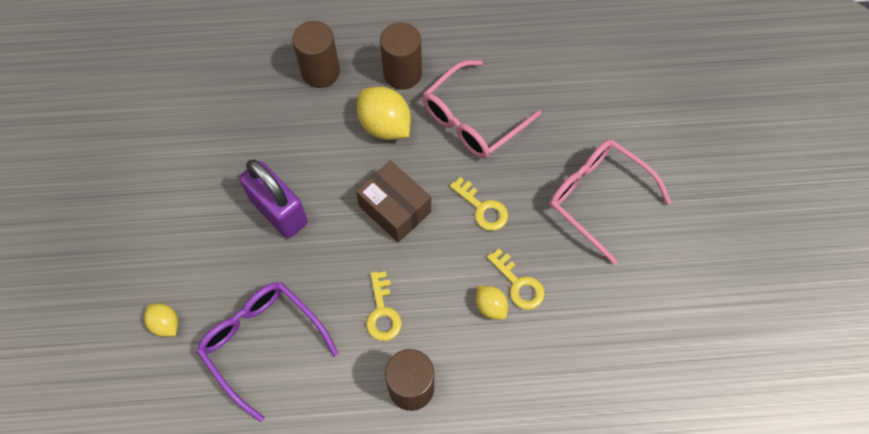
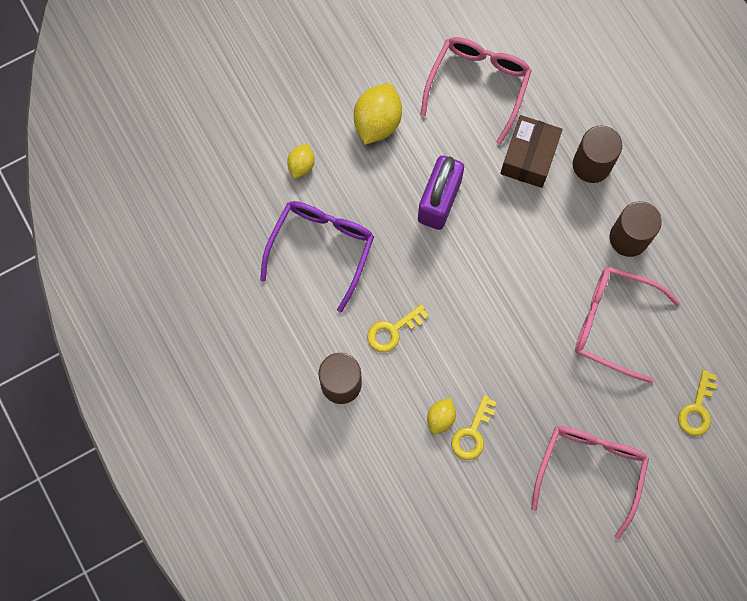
camera: 65 degrees right, 10 degrees up
brown box [356,161,431,242] -> brown box moved to [500,115,563,188]
yellow lemon [357,86,411,140] -> yellow lemon moved to [354,83,402,145]
yellow key [450,177,508,231] -> yellow key moved to [678,370,717,436]
none -> pink glasses [420,37,532,145]

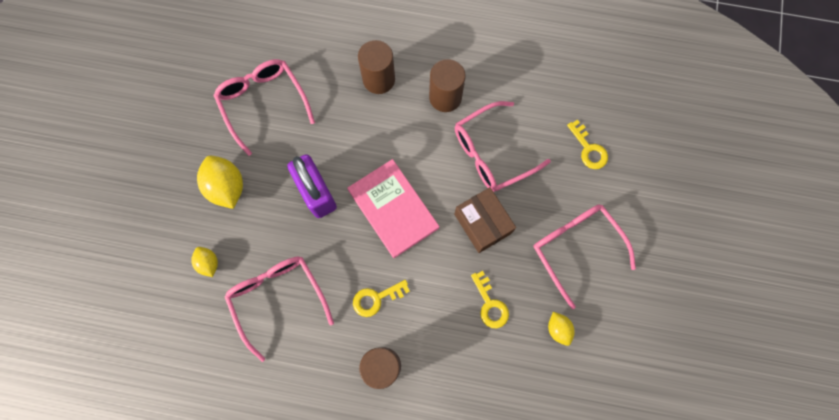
camera: 50 degrees left, 0 degrees up
purple glasses [260,201,374,312] -> pink glasses [224,256,334,362]
yellow key [367,304,429,352] -> yellow key turned 60 degrees clockwise [353,280,410,317]
yellow lemon [427,398,456,434] -> yellow lemon moved to [548,312,575,346]
brown box [500,115,563,188] -> brown box moved to [454,187,516,253]
none -> pink book [347,159,440,258]

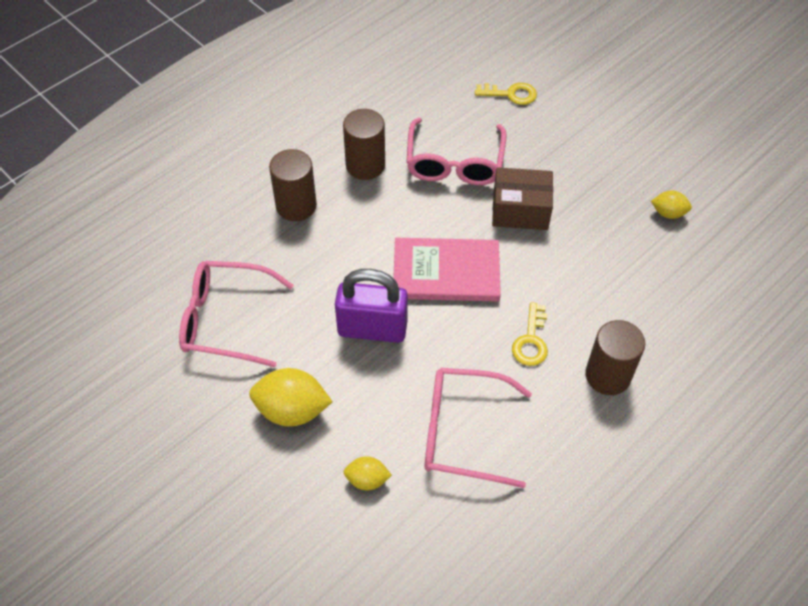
camera: 55 degrees left, 20 degrees down
yellow key [471,271,509,328] -> none
pink glasses [533,204,636,309] -> none

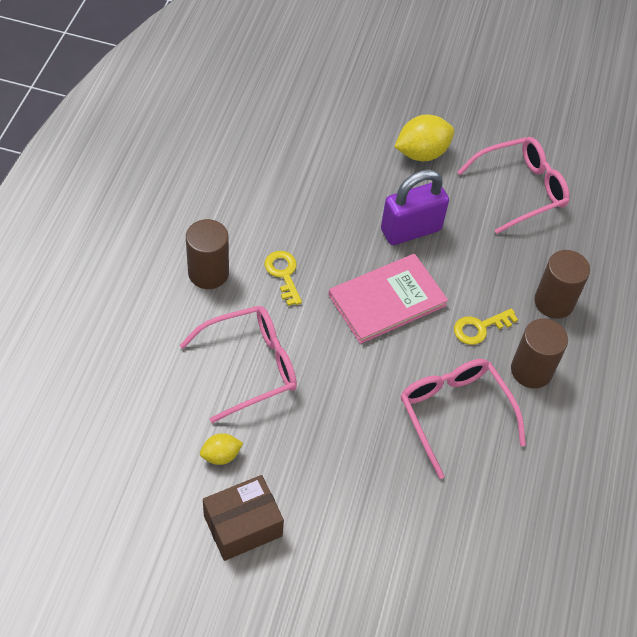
camera: 145 degrees right, 0 degrees up
yellow lemon [343,456,392,491] -> none
pink glasses [425,368,532,488] -> pink glasses moved to [179,306,297,423]
yellow key [475,83,537,105] -> yellow key moved to [454,308,518,345]
brown box [492,167,553,230] -> brown box moved to [203,475,284,561]

